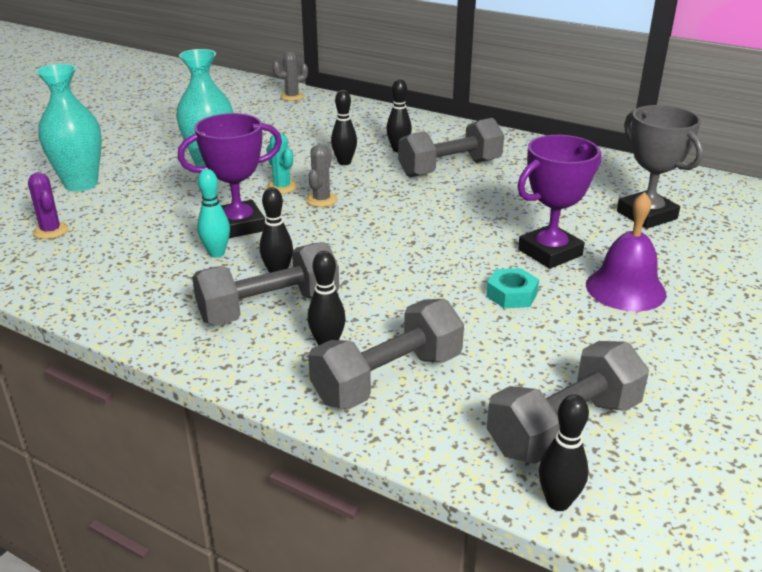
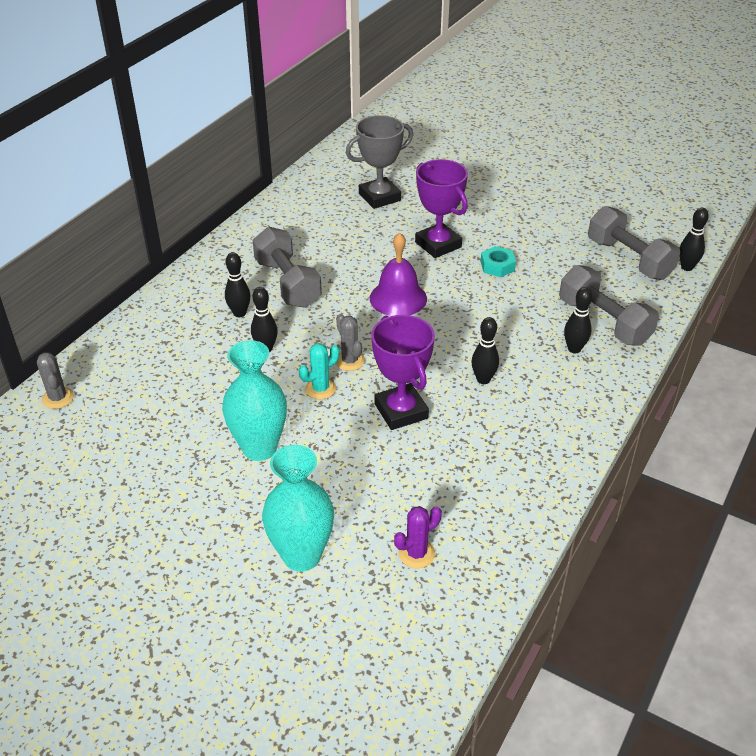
camera: 90 degrees left, 10 degrees up
grey dumbbell [192,242,339,326] -> none
turquoise bowling pin [197,169,230,257] -> none
grey cactus [306,144,338,207] -> grey cactus turned 45 degrees clockwise [335,314,365,371]
purple bell [586,192,667,311] -> purple bell moved to [370,232,427,316]

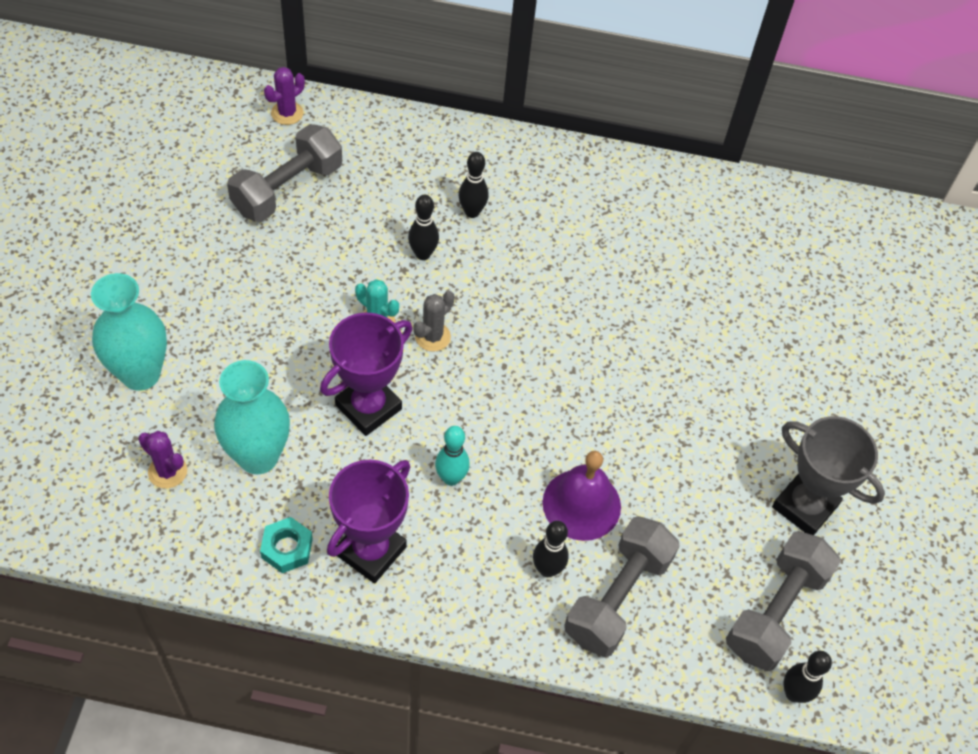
camera: 65 degrees right, 15 degrees up
grey cactus [37,352,74,409] -> purple cactus [264,67,305,125]
turquoise vase [222,340,287,461] -> turquoise vase moved to [214,360,290,474]
grey dumbbell [252,227,322,308] -> grey dumbbell moved to [227,124,342,222]
grey trophy [346,115,413,209] -> grey trophy moved to [772,416,885,535]
purple bell [370,232,427,316] -> purple bell moved to [543,451,621,541]
purple trophy [415,159,468,258] -> purple trophy moved to [327,460,410,583]
black bowling pin [471,317,499,384] -> turquoise bowling pin [435,426,470,486]
turquoise nut [481,246,516,277] -> turquoise nut moved to [260,517,313,573]

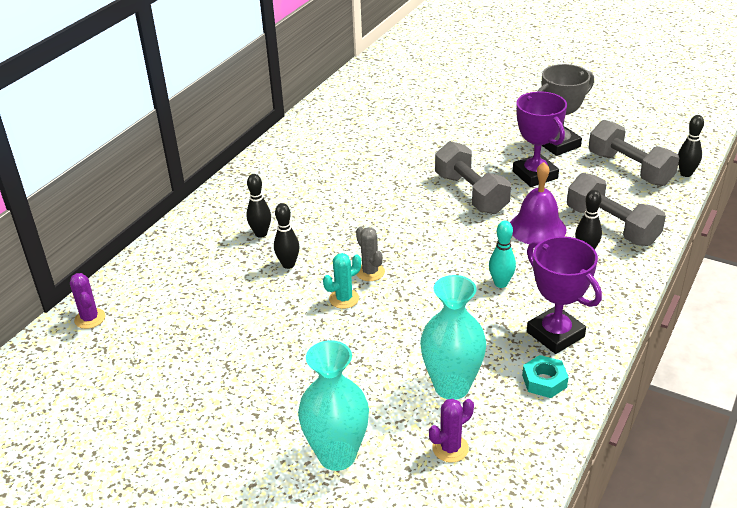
camera: 65 degrees left, 20 degrees down
grey dumbbell [227,124,342,222] -> grey dumbbell moved to [435,141,511,214]
purple trophy [320,312,412,436] -> purple trophy moved to [513,91,567,187]

